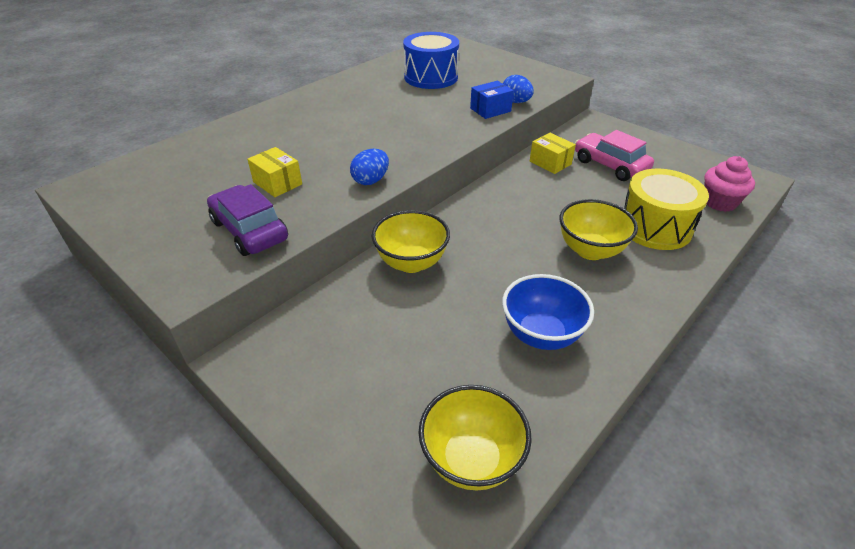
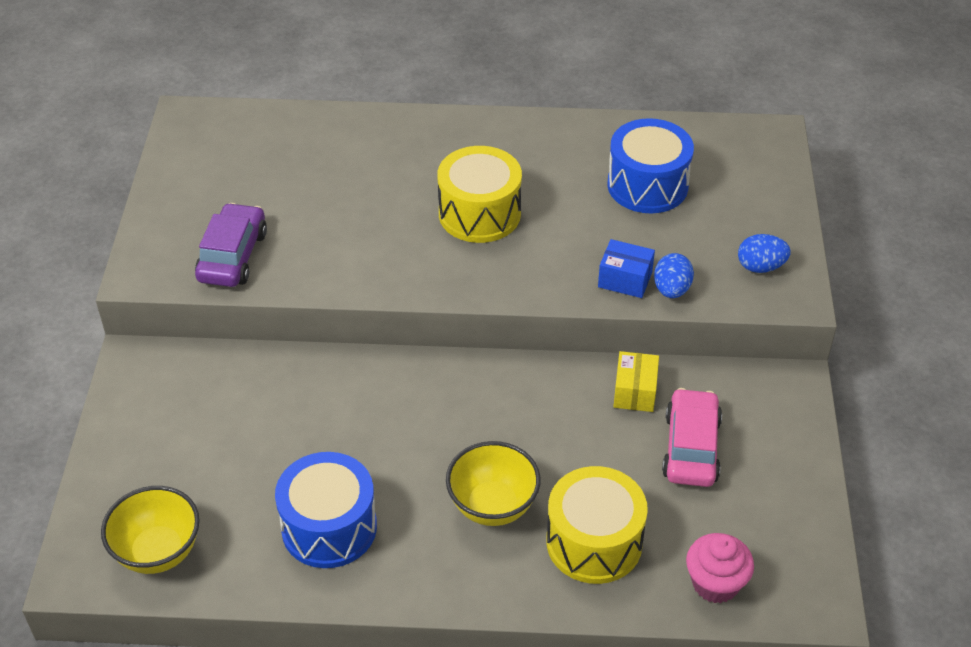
camera: 50 degrees right, 5 degrees up
yellow box [247,147,302,197] -> none
blue egg [350,149,389,185] -> blue egg moved to [738,234,791,273]
yellow bowl [372,210,450,273] -> none
blue bowl [502,274,594,350] -> blue drum [275,452,377,568]
none -> yellow drum [437,146,522,243]

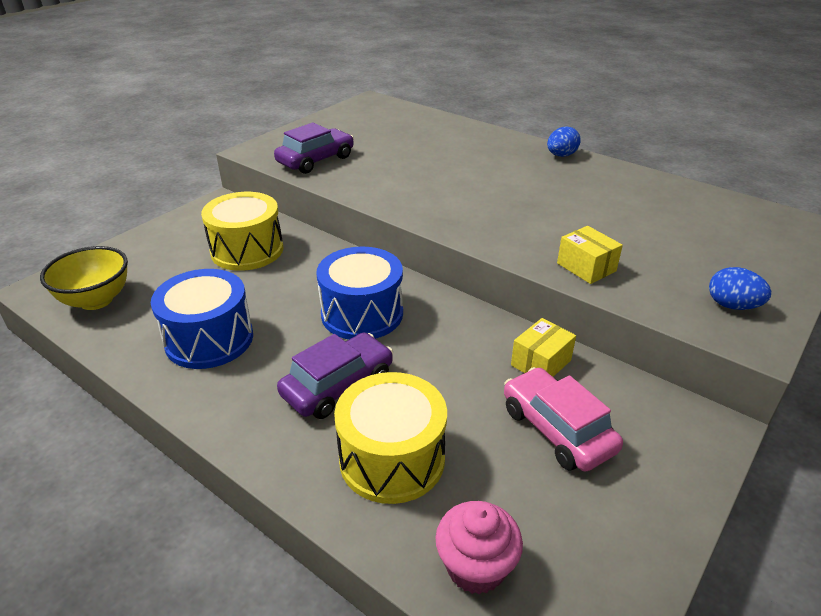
camera: 35 degrees right, 10 degrees down
yellow drum [437,146,522,243] -> yellow drum moved to [201,192,284,271]
yellow bowl [446,441,541,526] -> purple car [277,333,393,419]
blue box [598,239,655,298] -> yellow box [557,226,623,284]
blue drum [607,118,694,213] -> blue drum moved to [317,247,403,340]
blue egg [654,253,694,298] -> blue egg moved to [547,126,581,157]
pink car [662,388,722,487] -> pink car turned 75 degrees counterclockwise [504,367,623,471]

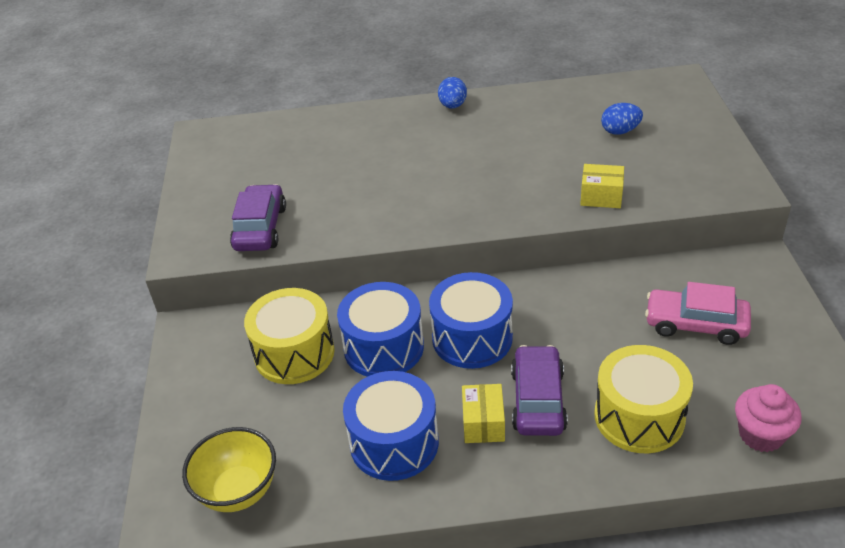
camera: 40 degrees left, 5 degrees up
yellow box [511,318,576,377] -> yellow box moved to [462,384,505,443]
blue egg [709,267,771,310] -> blue egg moved to [601,103,643,135]
none -> blue drum [337,282,424,377]

